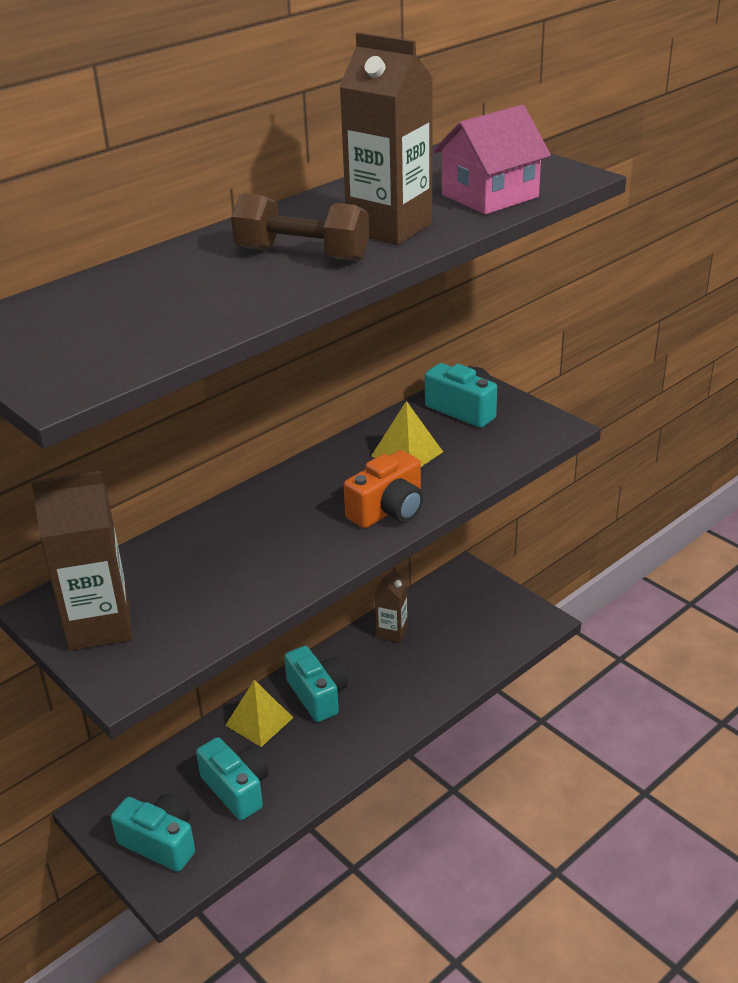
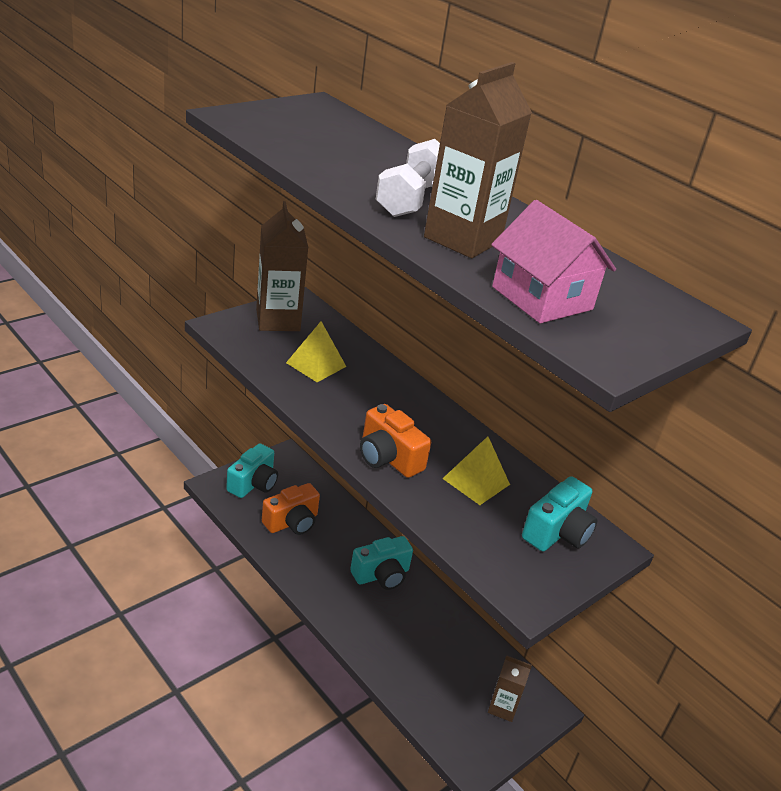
camera: 85 degrees right, 0 degrees up
turquoise camera [196,737,269,820] -> orange camera [262,483,320,535]
yellow pyramid [225,680,293,747] -> yellow pyramid moved to [286,321,346,382]
brown dumbbell [231,193,369,261] -> white dumbbell [376,139,440,217]
brown carton [375,567,408,643] -> brown carton moved to [488,655,532,722]

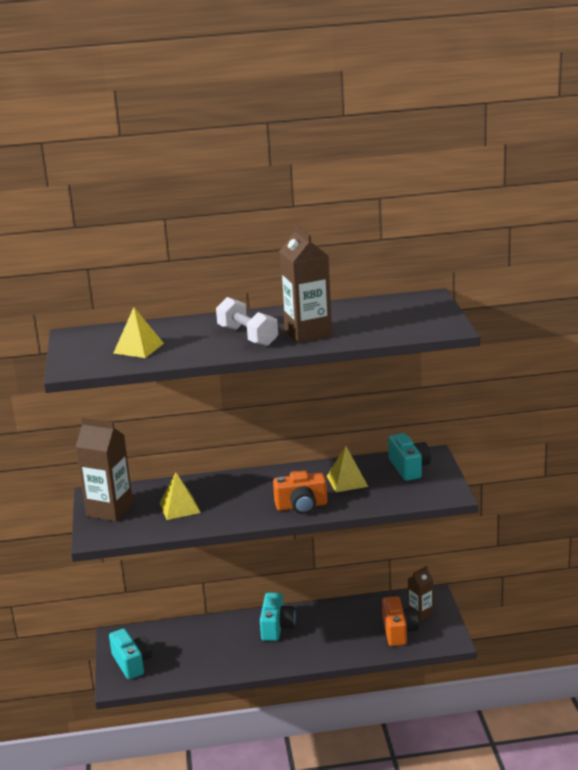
camera: 50 degrees left, 10 degrees down
orange camera [262,483,320,535] -> orange camera moved to [382,596,419,646]
pink house [491,200,616,323] -> none
none -> yellow pyramid [113,307,164,358]

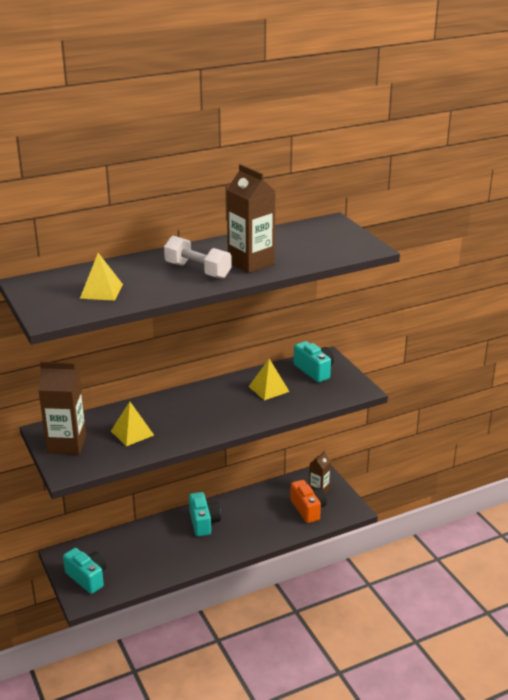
camera: 20 degrees left, 5 degrees up
orange camera [273,470,327,514] -> none

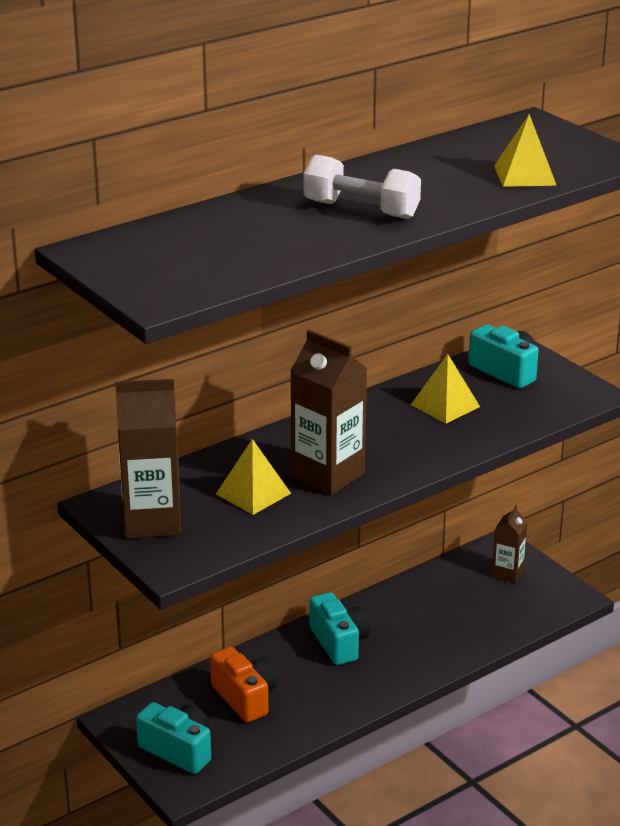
camera: 10 degrees left, 0 degrees up
yellow pyramid [80,253,123,300] -> yellow pyramid moved to [494,114,557,187]
brown carton [227,164,276,273] -> brown carton moved to [290,330,367,495]
orange camera [290,480,327,523] -> orange camera moved to [210,647,277,723]

